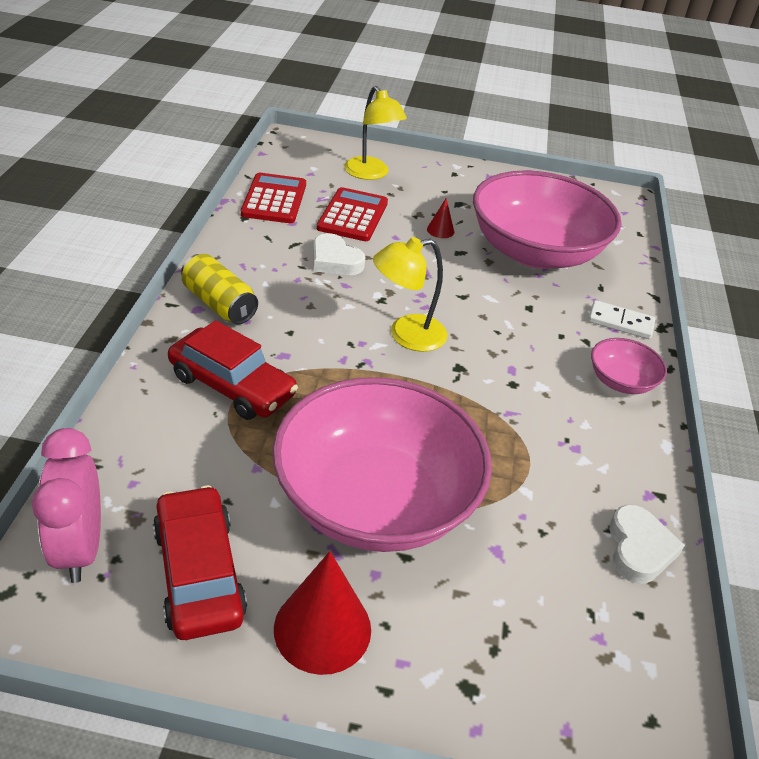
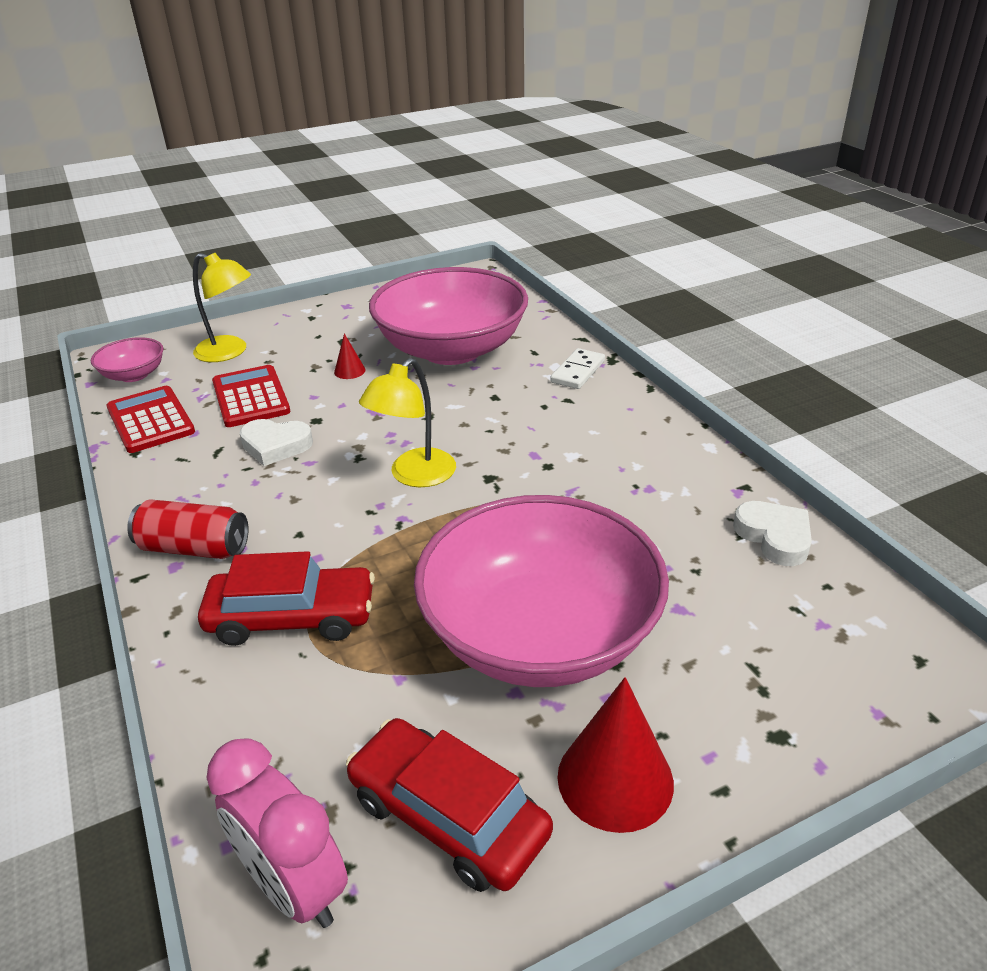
camera: 30 degrees left, 5 degrees down
yellow can [181,254,258,324] -> red can [127,499,248,559]
white domino [588,300,655,339] -> white domino turned 45 degrees counterclockwise [550,348,605,389]
pink bowl [591,338,667,394] -> pink bowl moved to [91,337,163,382]

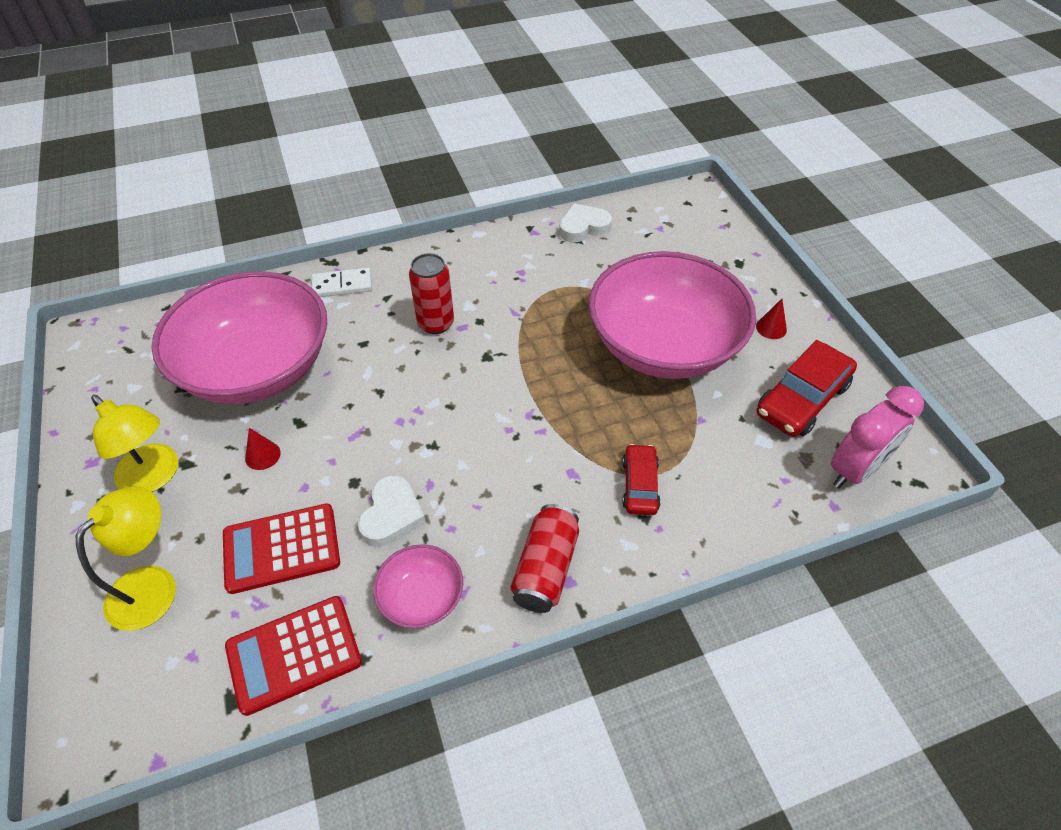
camera: 85 degrees left, 15 degrees up
pink bowl [91,337,163,382] -> pink bowl moved to [373,544,463,628]
red car [198,551,375,646] -> red car [622,444,661,515], size x0.60
yellow lamp [359,358,456,487] -> yellow lamp moved to [91,395,178,492]
white domino [550,348,605,389] -> white domino turned 45 degrees counterclockwise [312,268,372,297]
red cone [558,677,674,833] -> red cone [756,299,787,339], size x0.48
none -> red can [409,253,454,334]

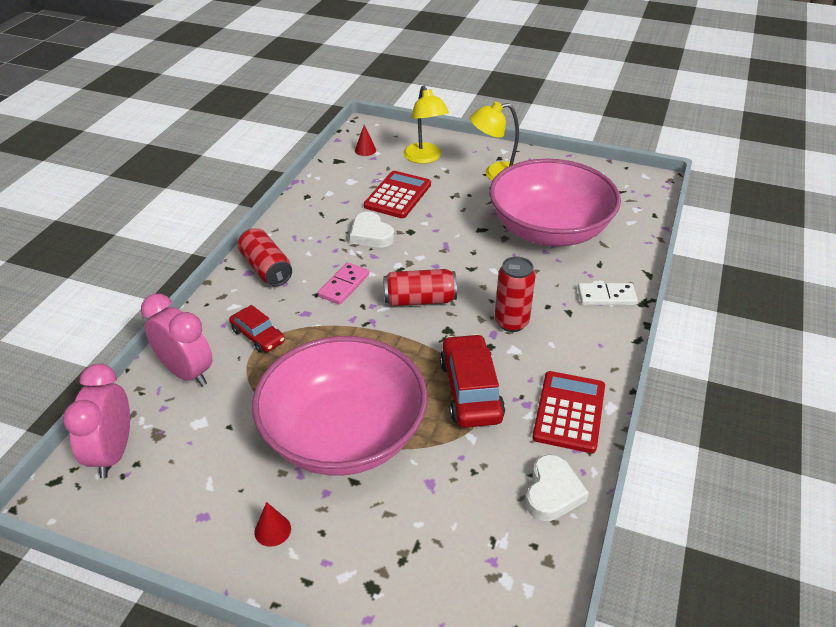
camera: 130 degrees right, 10 degrees down
red calculator [225,596,362,716] -> red calculator moved to [532,371,605,453]
red cone [245,428,281,470] -> red cone moved to [355,125,376,156]
white domino [312,268,372,297] -> white domino turned 60 degrees clockwise [578,283,638,305]
pink bowl [373,544,463,628] -> none
red car [757,340,857,437] -> red car moved to [440,334,505,428]
none -> pink clock [141,294,213,386]
none -> pink domino [318,262,369,305]
none -> red can [383,269,457,306]

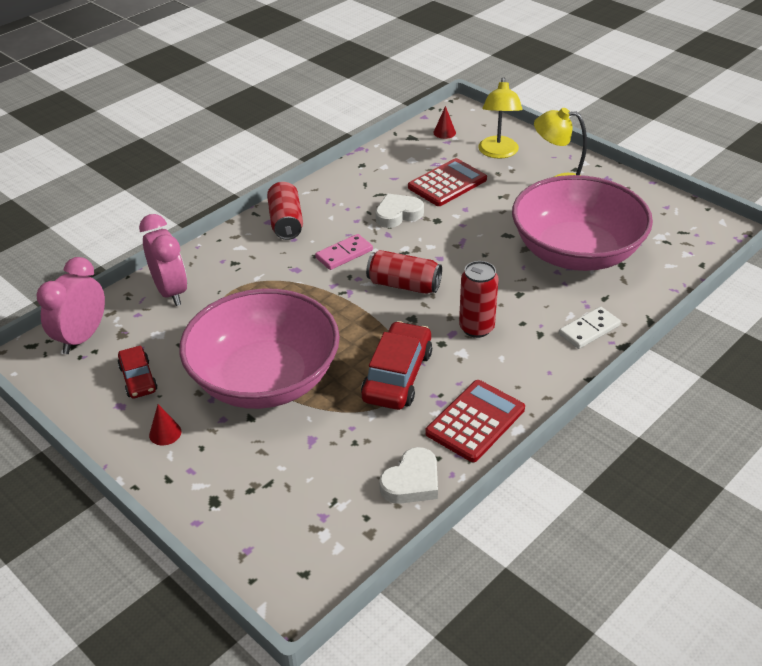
camera: 25 degrees right, 0 degrees up
red car [229,305,285,353] -> red car moved to [118,345,157,398]
white heart [350,211,394,248] -> white heart turned 75 degrees clockwise [375,194,424,228]
white domino [578,283,638,305] -> white domino turned 60 degrees counterclockwise [559,307,621,349]

